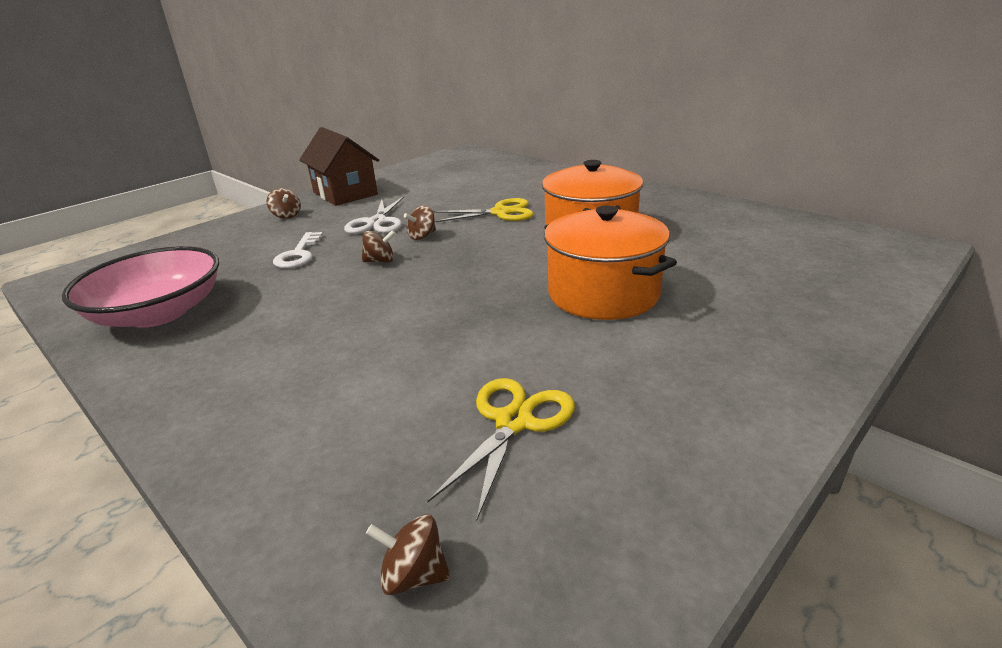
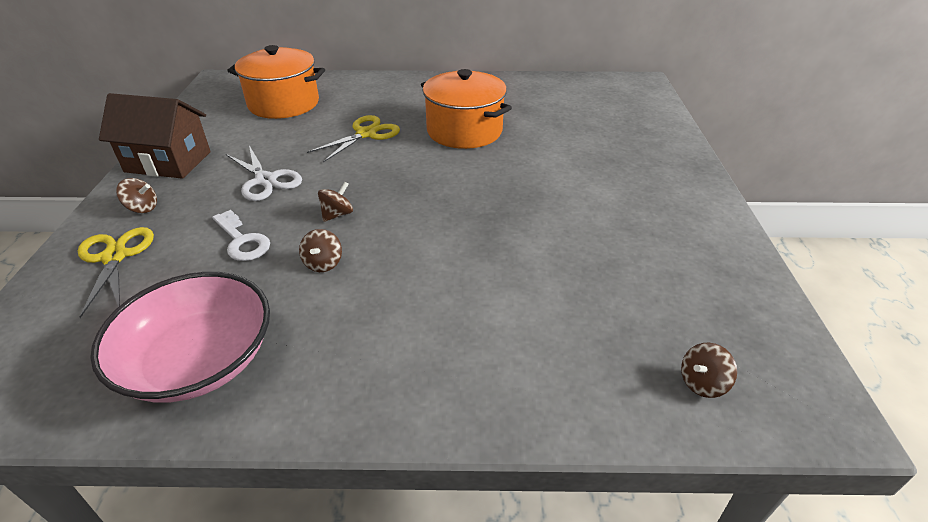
camera: 45 degrees left, 10 degrees up
brown spinning top [404,205,436,240] -> brown spinning top moved to [299,229,342,272]
yellow scissors [428,378,575,520] -> yellow scissors moved to [78,227,154,318]
orange pot [544,205,677,320] -> orange pot moved to [228,45,325,119]

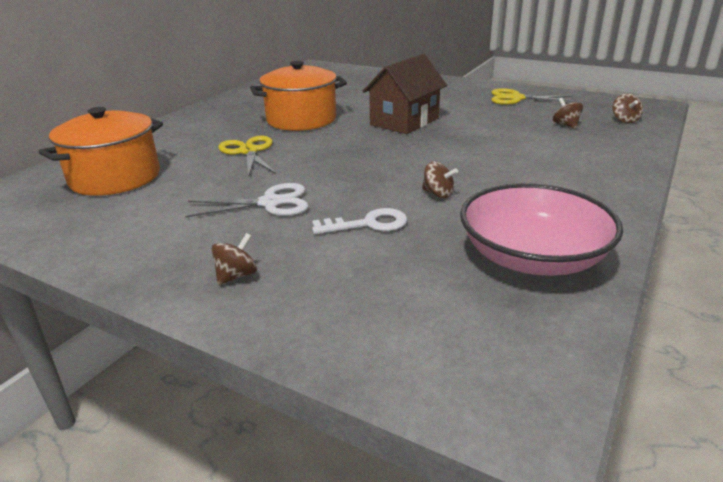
camera: 60 degrees left, 10 degrees down
yellow scissors [78,227,154,318] -> yellow scissors moved to [491,88,575,105]
brown house [99,93,211,179] -> brown house moved to [363,54,447,134]
brown spinning top [318,182,353,222] -> brown spinning top moved to [553,98,583,129]

